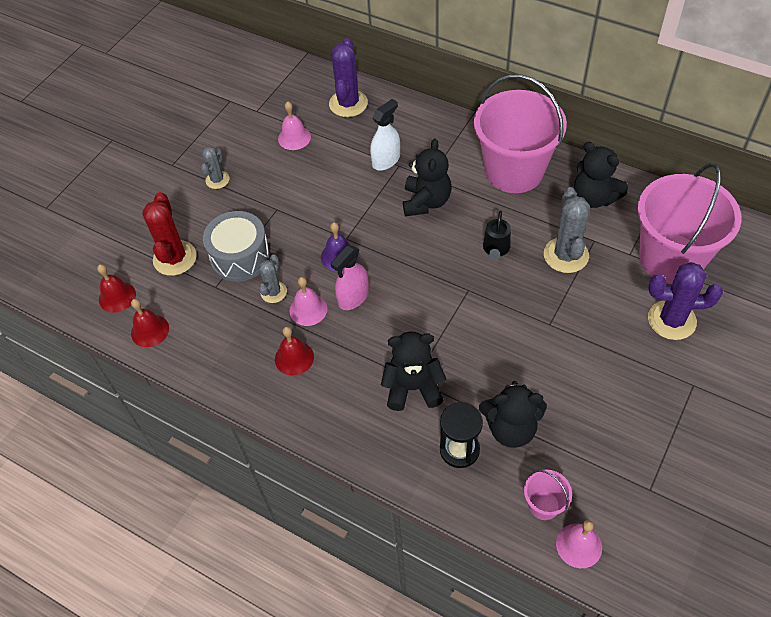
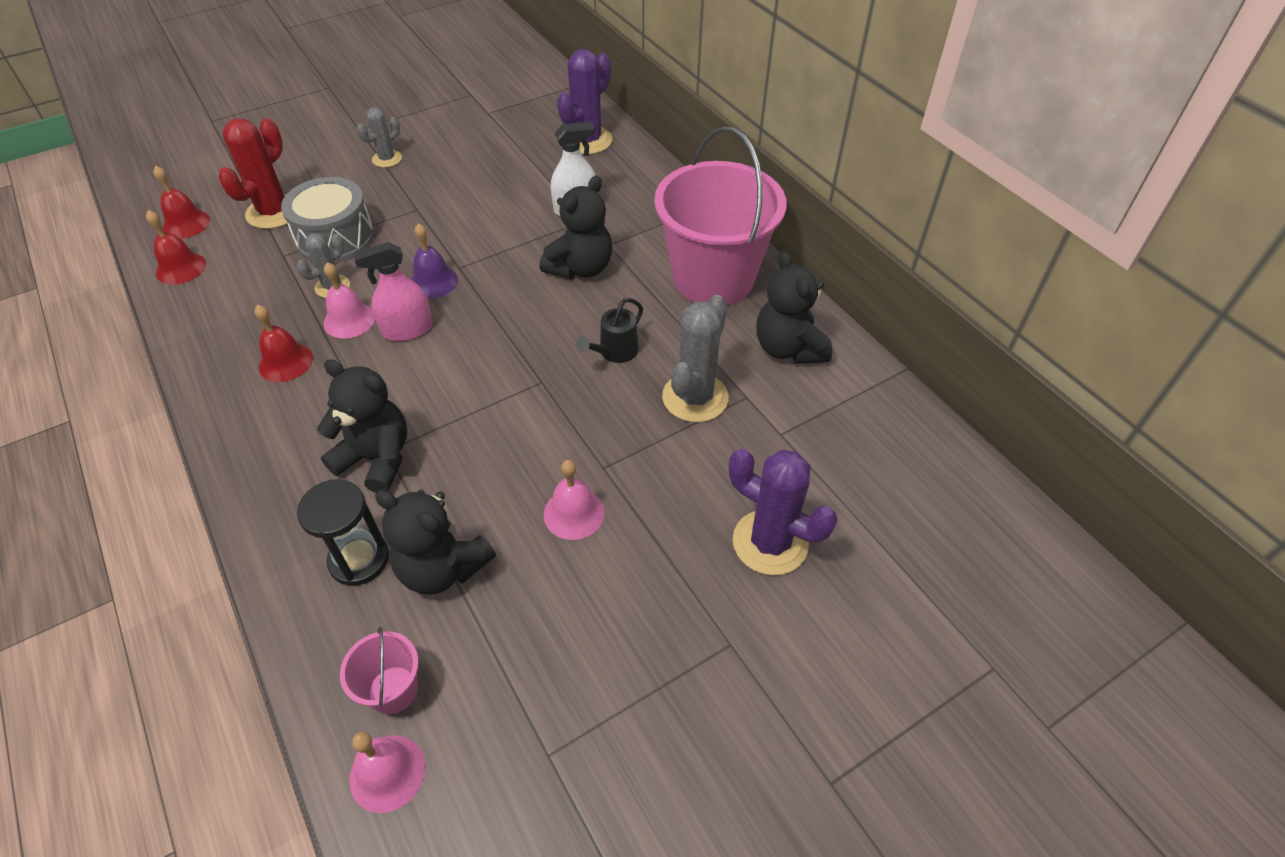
camera: 25 degrees right, 5 degrees down
pink bell [278,101,311,150] -> pink bell moved to [544,460,604,540]
pink bucket [637,163,742,284] -> none

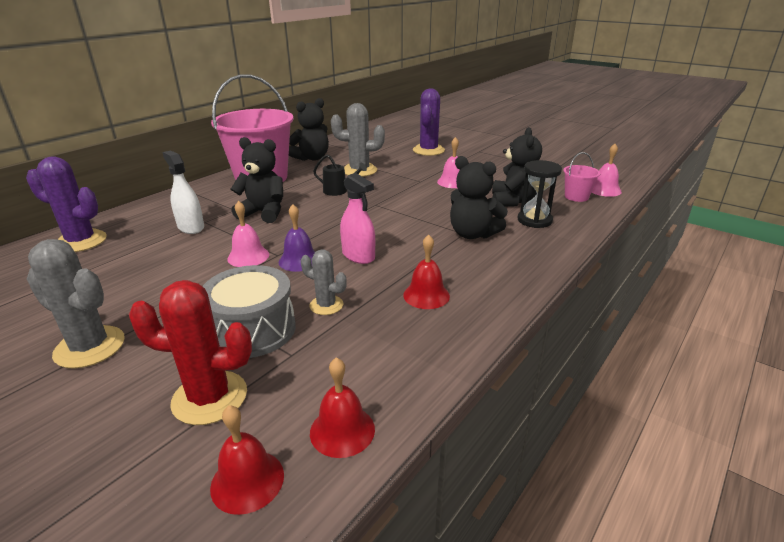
camera: 110 degrees left, 20 degrees down
black teddy bear [317,359,407,493] -> black teddy bear turned 60 degrees counterclockwise [450,156,508,239]
pink bell [323,262,375,339] -> pink bell moved to [227,201,269,267]
grey cactus [357,107,402,168] -> grey cactus [27,239,125,368], size x1.71

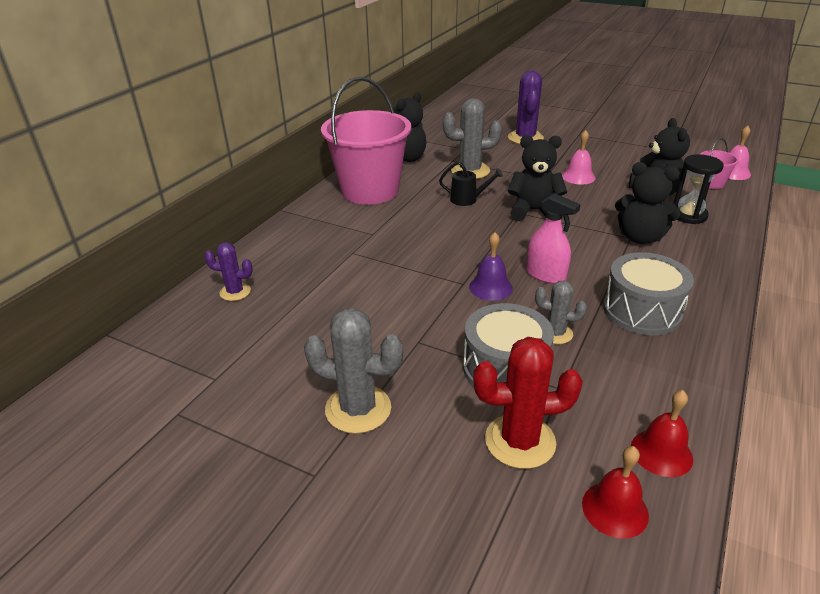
camera: 10 degrees left, 5 degrees up
purple cactus [26,156,107,252] -> purple cactus [204,242,253,301], size x0.58
white spray bottle [162,150,204,234] -> none
pink bell [227,201,269,267] -> none
black teddy bear [231,137,283,223] -> black teddy bear moved to [507,135,567,221]
red bell [403,234,450,309] -> grey drum [603,252,694,335]

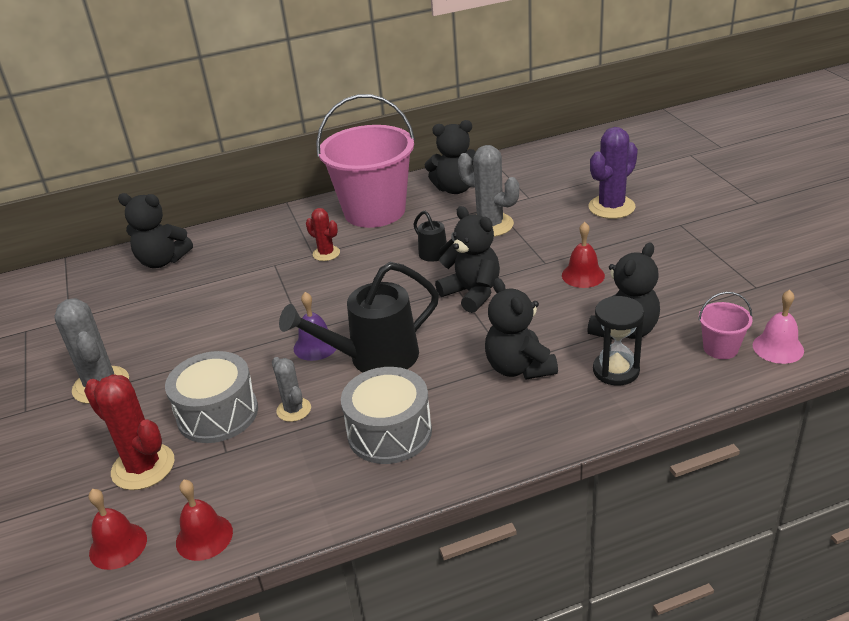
camera: 45 degrees right, 0 degrees up
purple cactus [204,242,253,301] -> black teddy bear [118,193,193,268]
pink spray bottle [526,193,581,284] -> black watering can [279,262,439,373]
pink bell [562,130,595,185] -> red bell [562,222,605,288]
none -> red cactus [306,208,340,261]

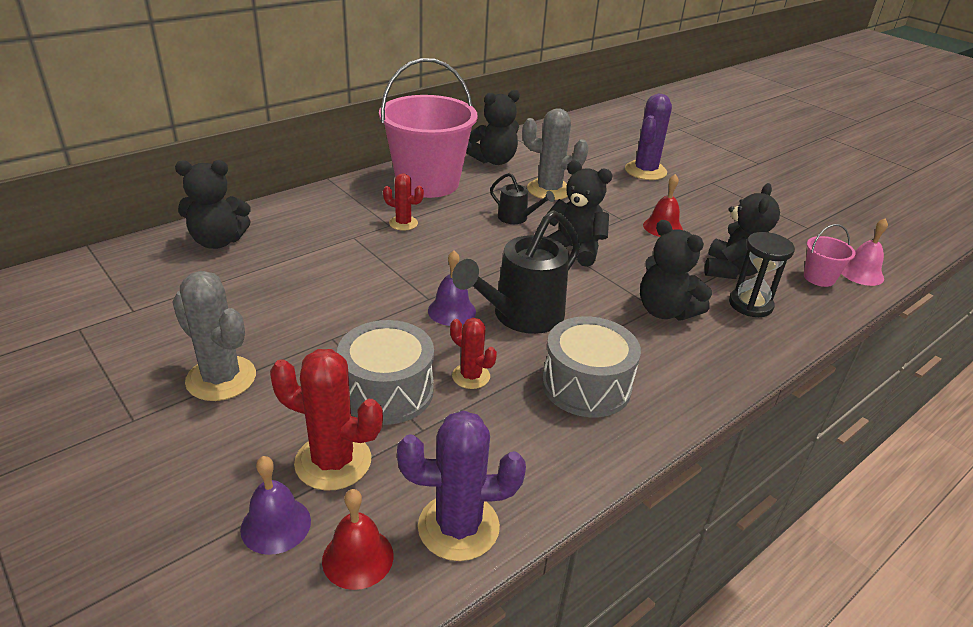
camera: 25 degrees left, 0 degrees up
red bell [176,480,233,561] -> purple cactus [397,410,526,561]
grey cactus [272,357,311,422] -> red cactus [450,318,497,389]
none -> purple bell [240,456,311,555]

